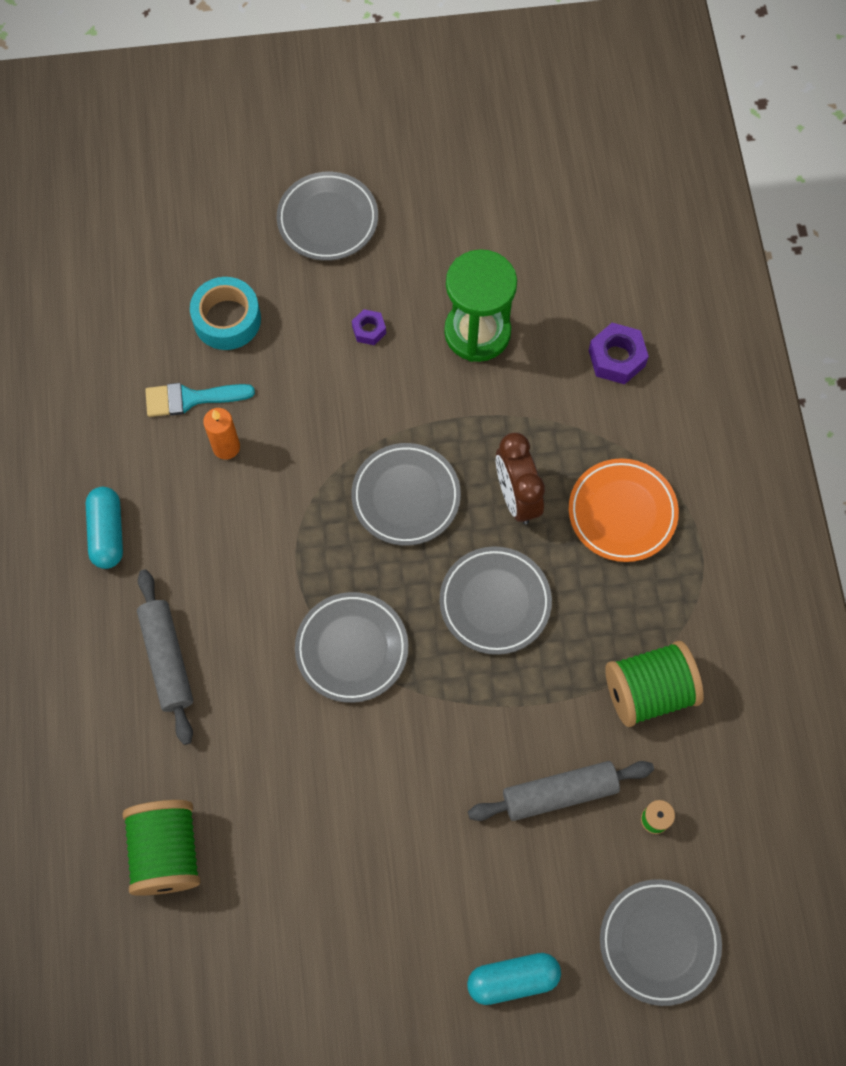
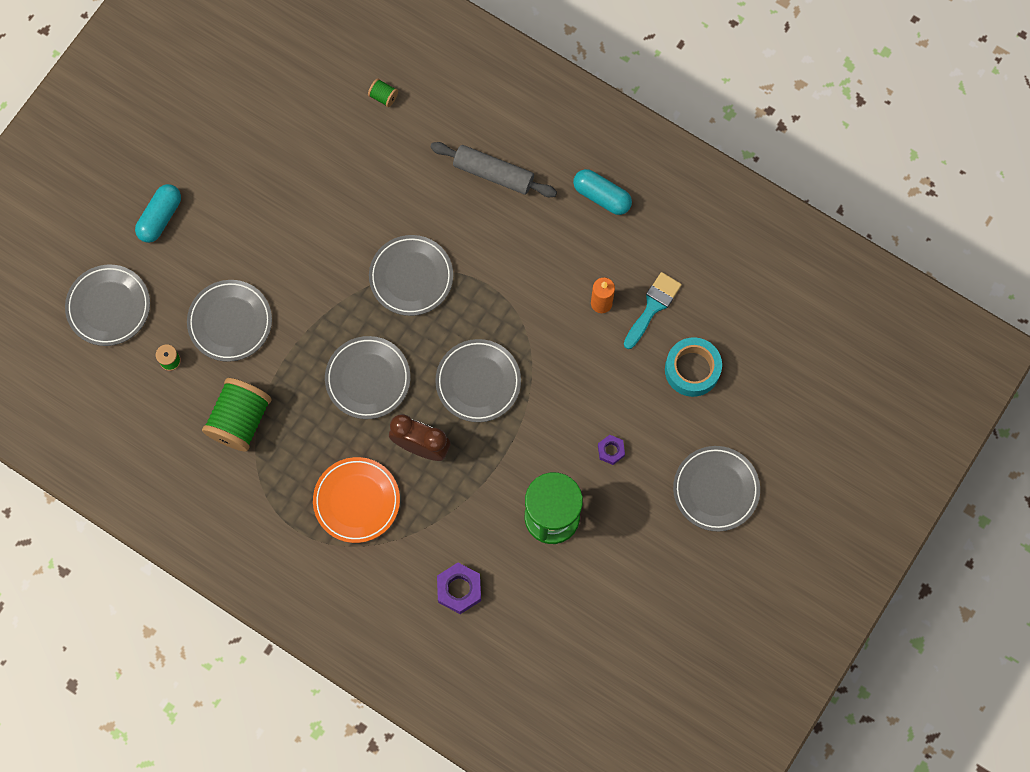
camera: 130 degrees right, 5 degrees up
green spool [123,800,201,896] -> green spool [368,78,398,107], size x0.43
grey rolling pin [468,761,654,821] -> grey plate [187,280,272,362]

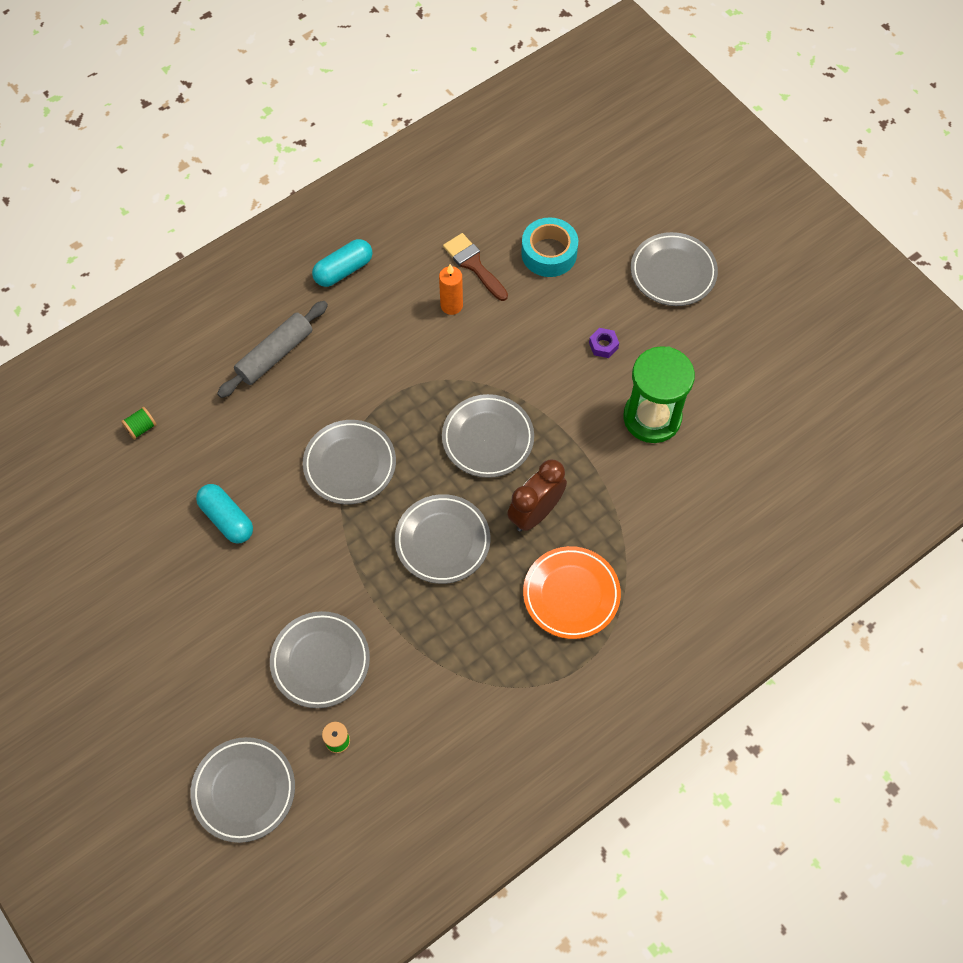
camera: 70 degrees left, 10 degrees down
turquoise capsule [135,184,181,243] -> turquoise capsule moved to [196,484,253,543]
green spool [202,378,272,451] -> none
purple nut [437,563,481,614] -> none
turquoise brush [624,272,682,349] -> brown brush [443,233,508,301]

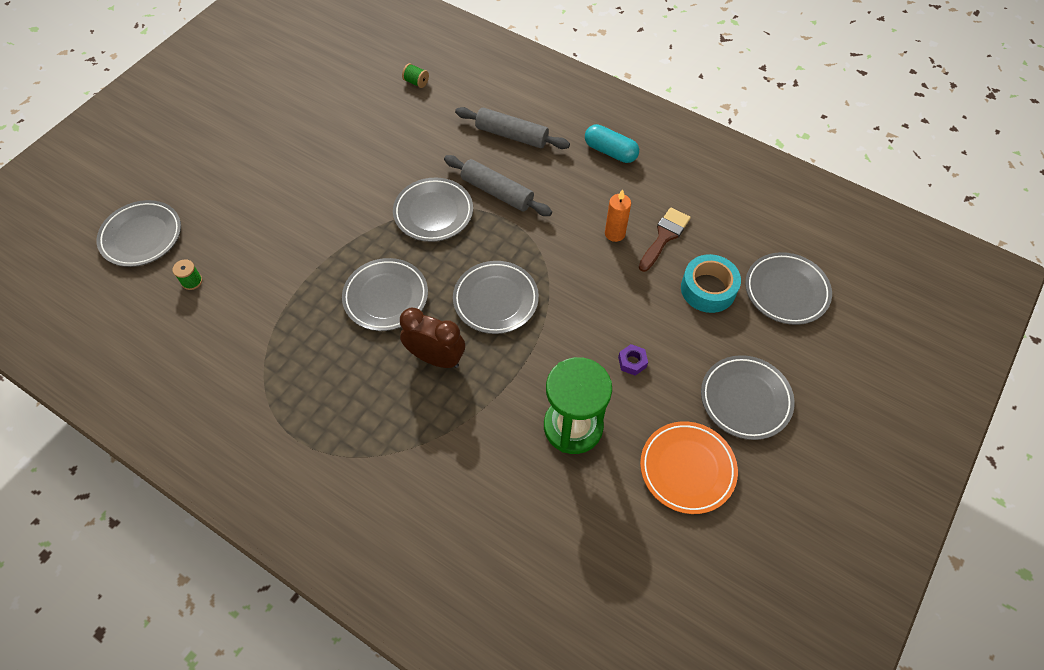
camera: 70 degrees right, 5 degrees down
turquoise capsule [196,484,253,543] -> none
grey plate [270,611,370,708] -> grey plate moved to [745,252,832,325]
orange plate [523,546,621,639] -> orange plate moved to [640,421,738,514]
none -> grey rolling pin [444,155,552,216]

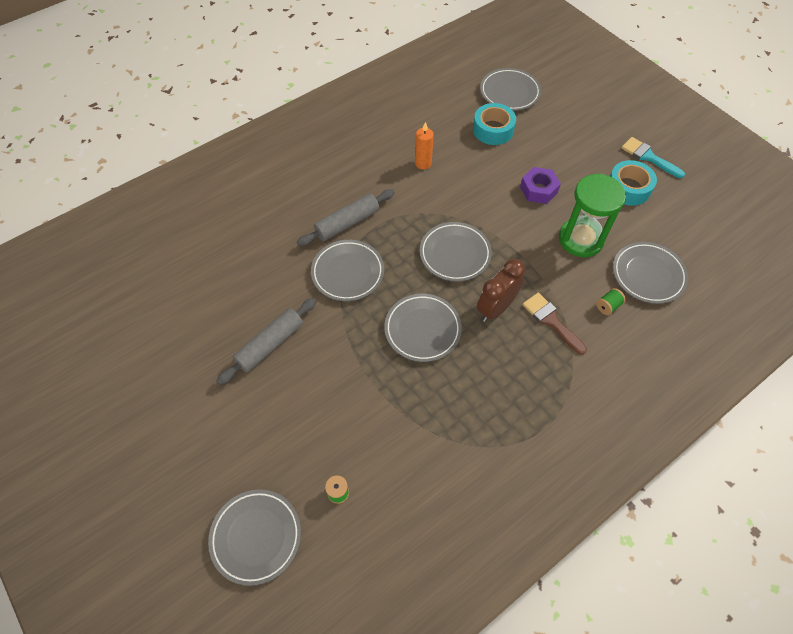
camera: 70 degrees left, 0 degrees up
green spool [402,63,429,88] -> green spool moved to [596,288,626,315]
grey rolling pin [455,107,570,149] -> grey rolling pin moved to [217,298,317,385]
turquoise capsule [585,124,639,163] -> none
purple nut [618,344,648,376] -> purple nut [520,167,561,204], size x1.67
brown brush [639,207,691,272] -> brown brush moved to [523,293,587,355]
orange plate [640,421,738,514] -> turquoise tape [610,160,657,206]
grey plate [701,355,795,440] -> grey plate moved to [613,242,688,304]
none -> turquoise brush [622,137,685,178]

